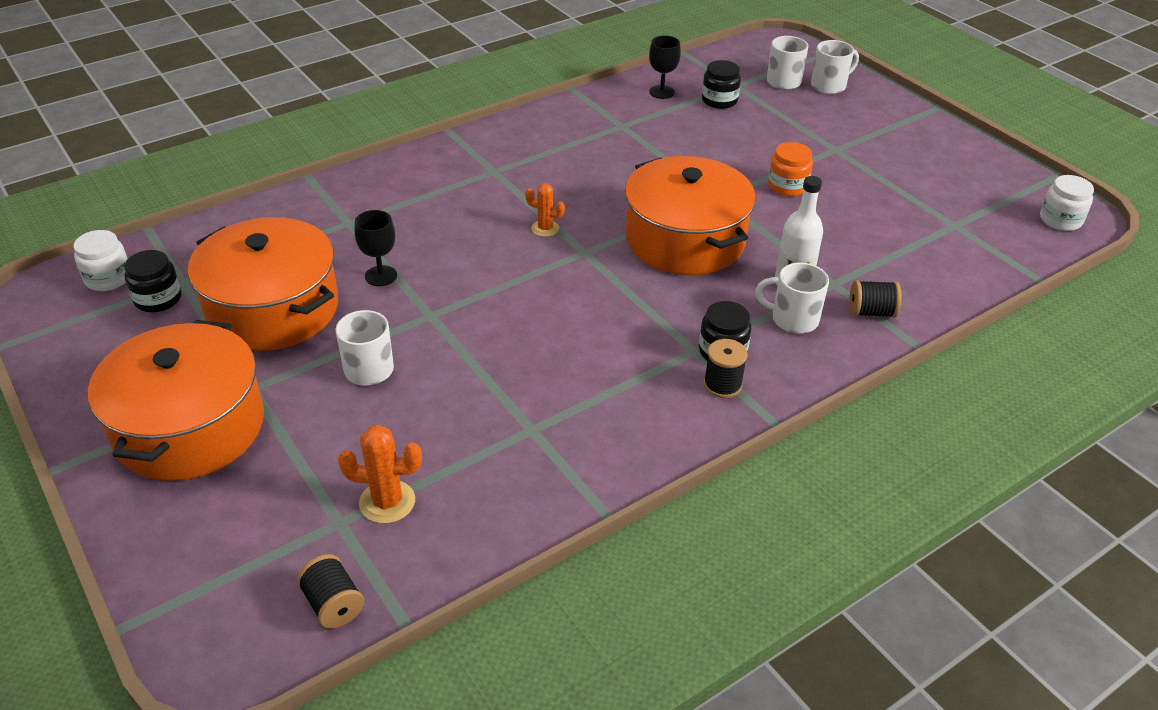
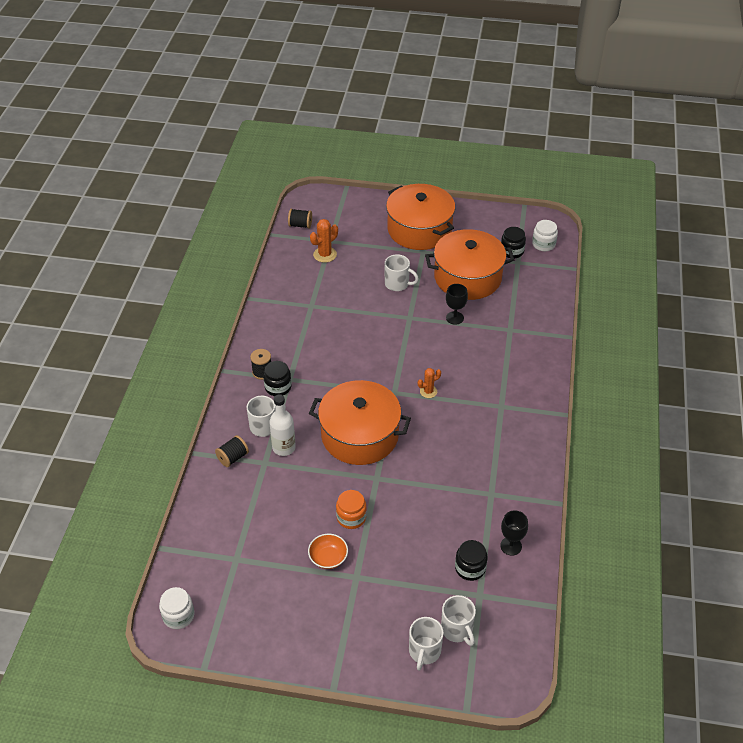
camera: 135 degrees right, 5 degrees up
none -> orange bowl [308,534,348,569]

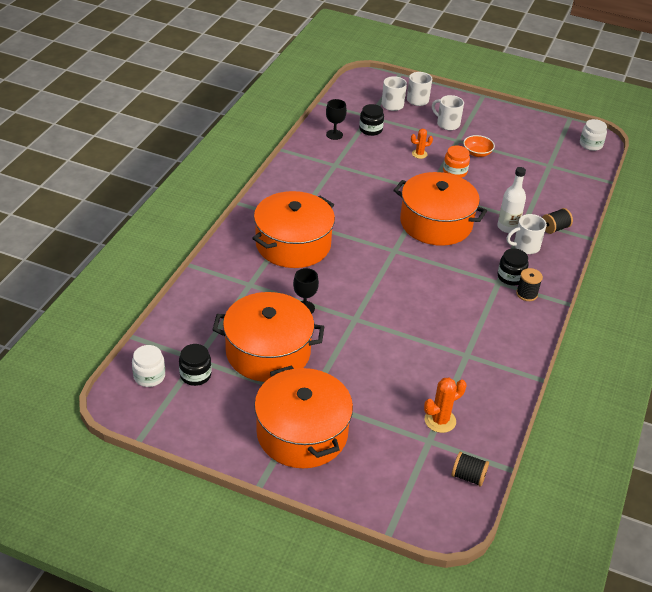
camera: 170 degrees left, 5 degrees down
white mug [385,254,419,291] -> white mug moved to [432,95,464,130]
orange cactus [418,368,441,398] -> orange cactus moved to [411,129,433,159]
none -> orange pot [252,191,335,268]

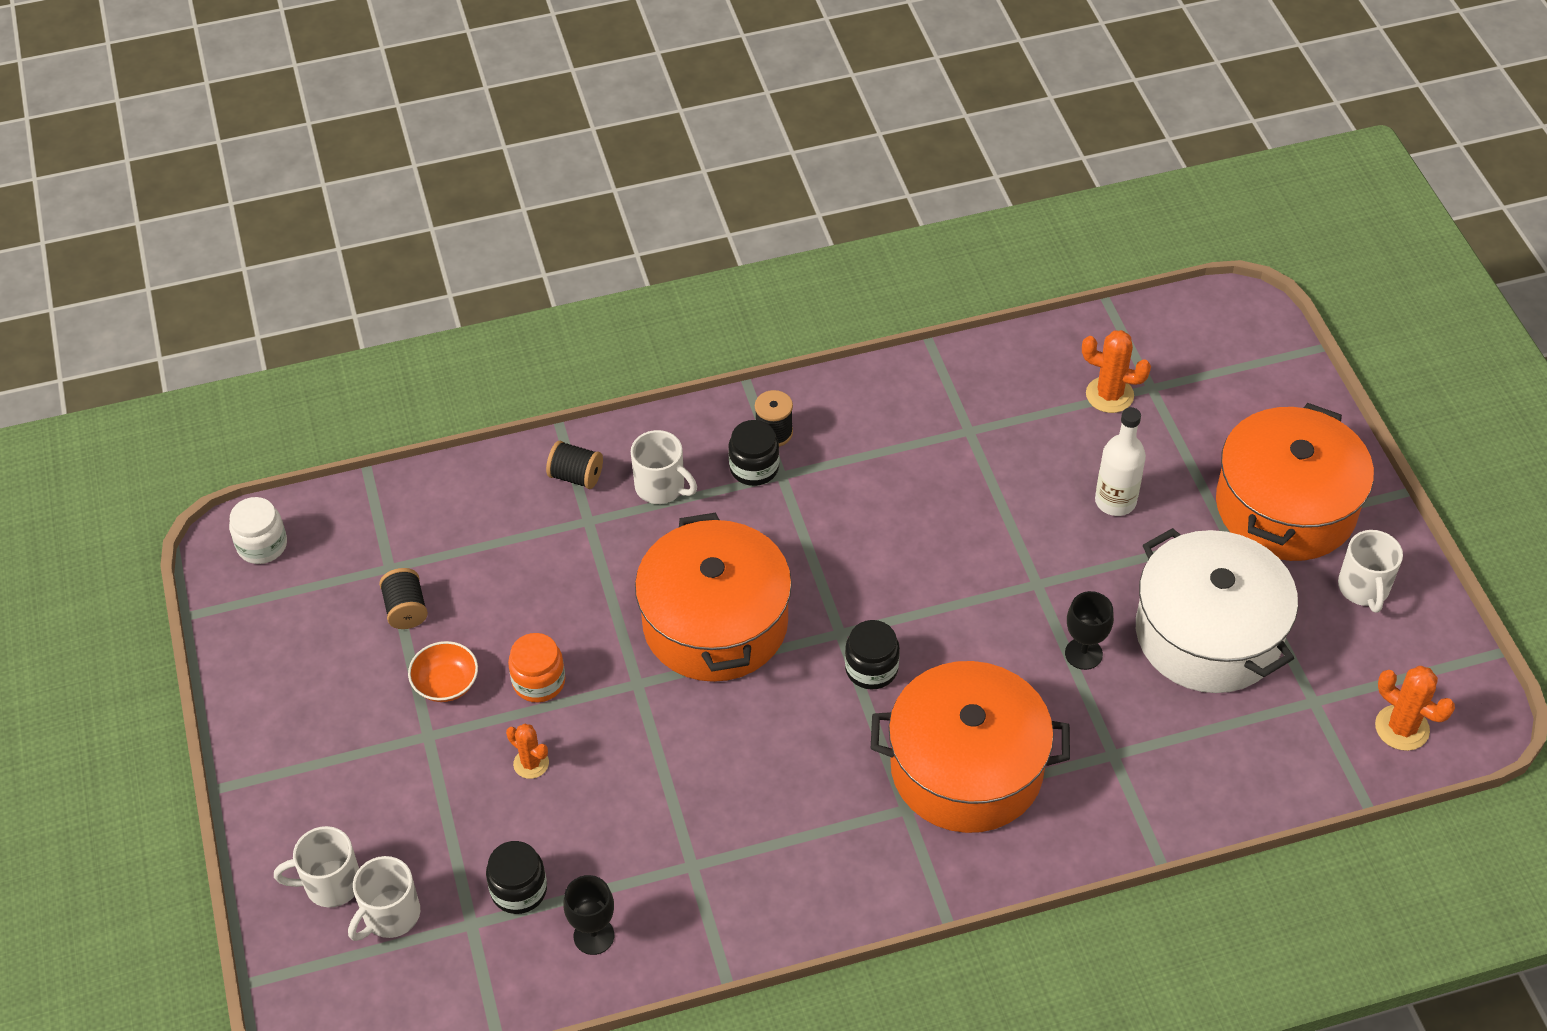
camera: 125 degrees left, 10 degrees up
white jar [132,345,165,387] -> orange cactus [1375,666,1455,751]
black jar [179,344,211,386] -> black jar moved to [845,620,900,689]
orange pot [212,292,324,382] -> white pot [1136,528,1298,693]
white mug [432,95,464,130] -> white mug moved to [1338,530,1403,613]
black spool [451,452,489,487] -> black spool moved to [379,568,428,629]
white bottle [497,167,526,233] -> white bottle moved to [1095,407,1146,516]

